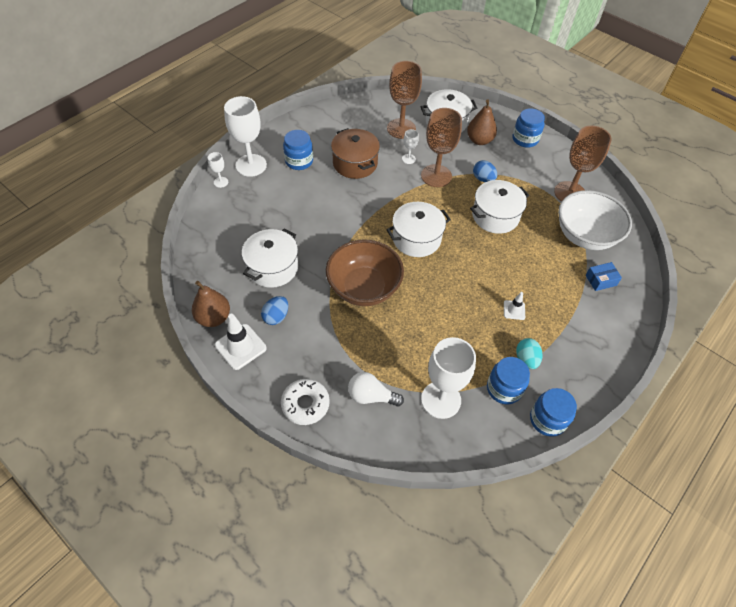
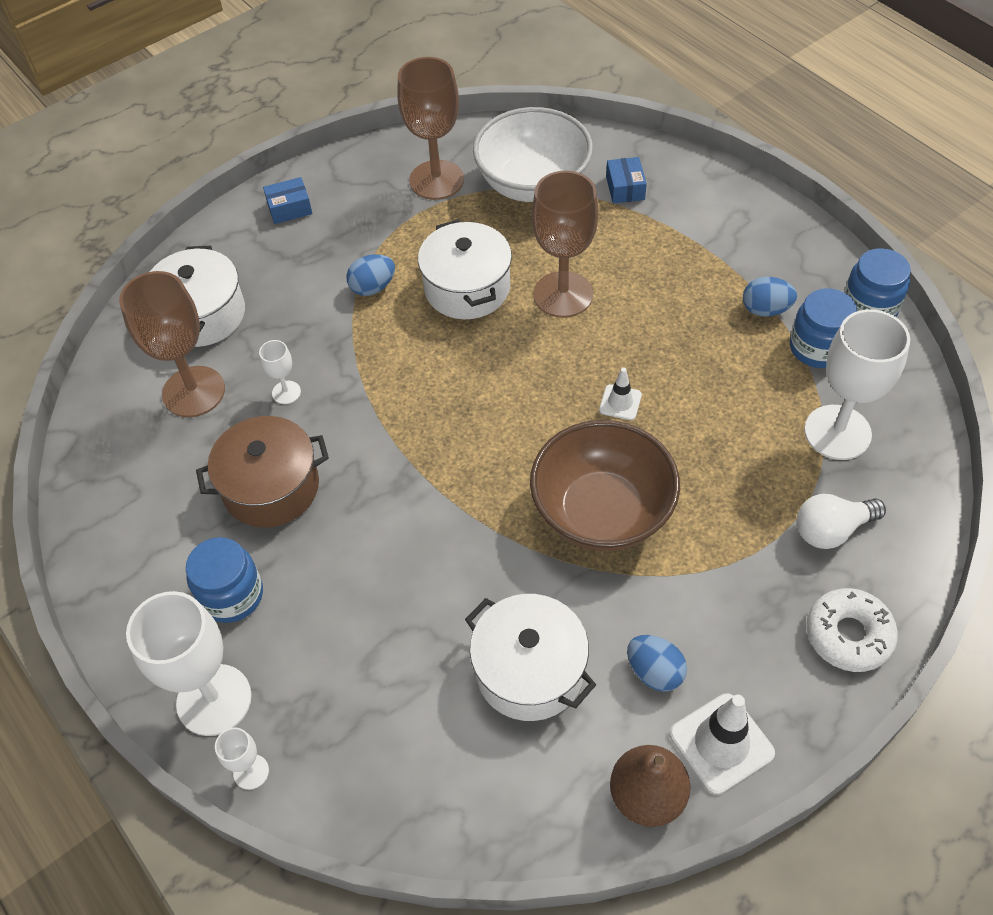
camera: 75 degrees left, 0 degrees up
white light bulb [348,372,404,407] -> white light bulb turned 45 degrees clockwise [797,494,886,549]
white pot [386,202,451,257] -> none
brown goblet [421,108,462,187] -> brown goblet moved to [532,170,599,318]
brown pear [467,99,497,145] -> none
white traffic cone [504,292,525,320] -> white traffic cone moved to [599,367,642,420]
blue jar [512,108,545,148] -> blue box [263,177,312,224]
turquoise egg [516,338,543,369] -> blue egg [743,277,797,317]

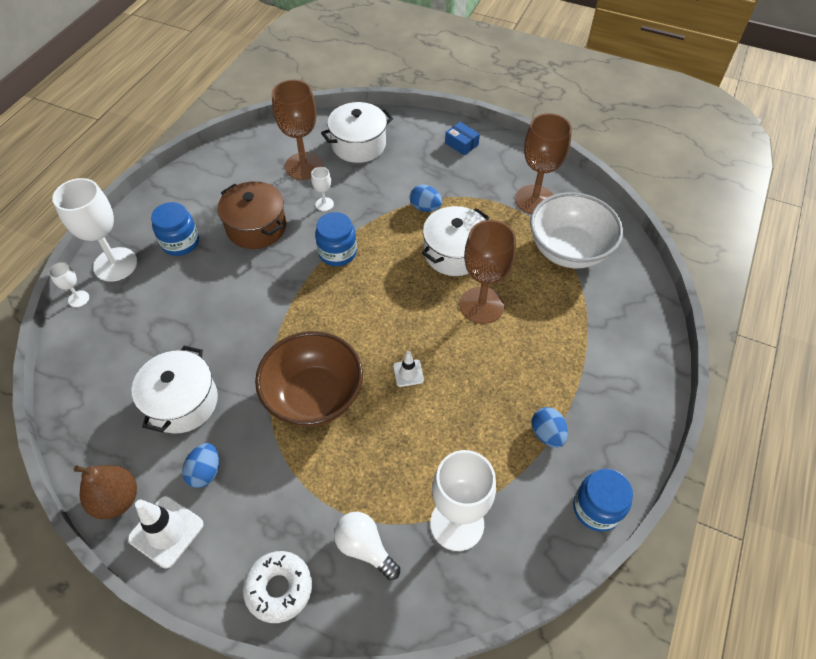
camera: 60 degrees right, 0 degrees up
blue box [606,157,647,204] -> none
blue jar [790,288,857,368] -> blue jar moved to [315,212,357,266]

